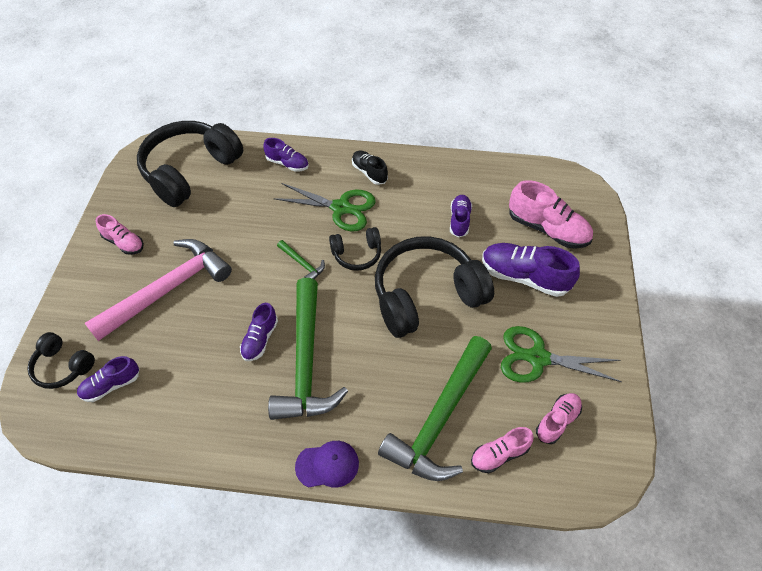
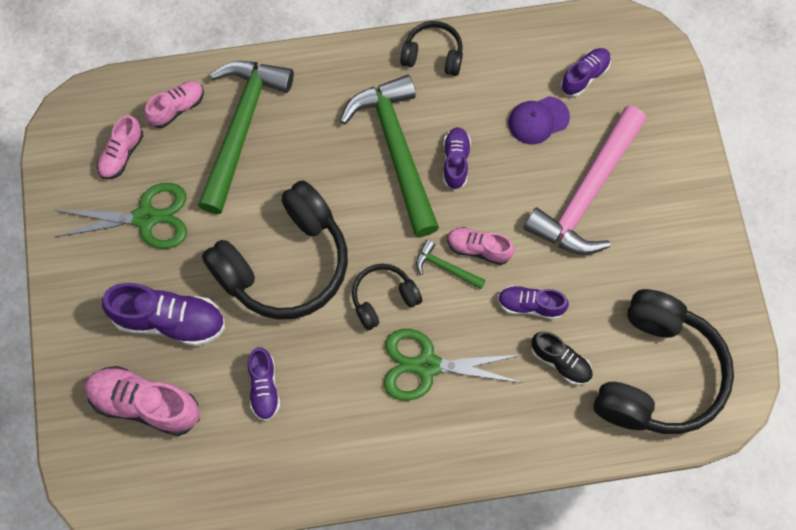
camera: 165 degrees right, 15 degrees up
black headphones [27,332,95,389] -> black headphones moved to [400,21,463,76]
pink shoe [95,214,144,255] -> pink shoe moved to [447,227,514,265]
purple shoe [263,138,309,172] -> purple shoe moved to [498,285,569,320]
purple cap [295,441,359,488] -> purple cap moved to [508,96,570,144]
black shoe [352,151,388,185] -> black shoe moved to [531,332,593,385]

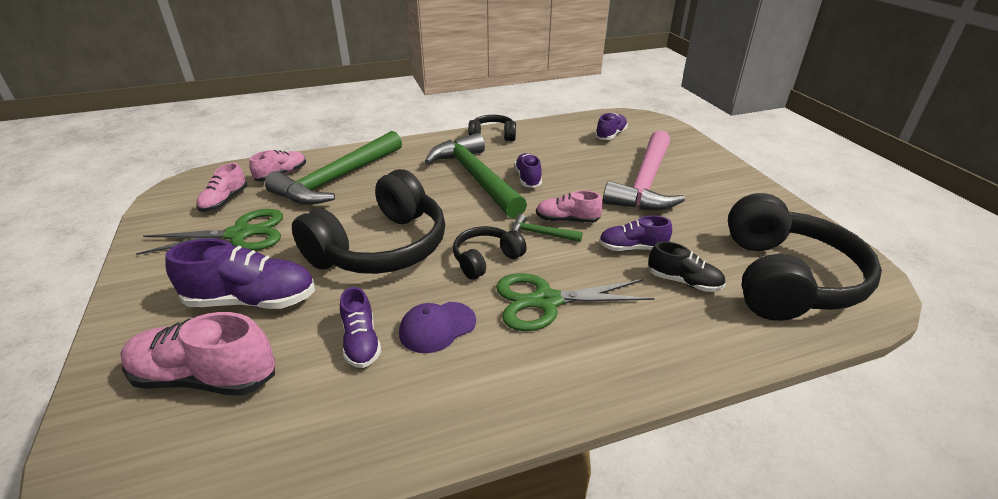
camera: 10 degrees left, 35 degrees down
green hammer [198,61,294,214] -> green hammer turned 150 degrees counterclockwise [265,131,402,205]
purple cap [508,96,570,144] -> purple cap moved to [399,302,476,353]

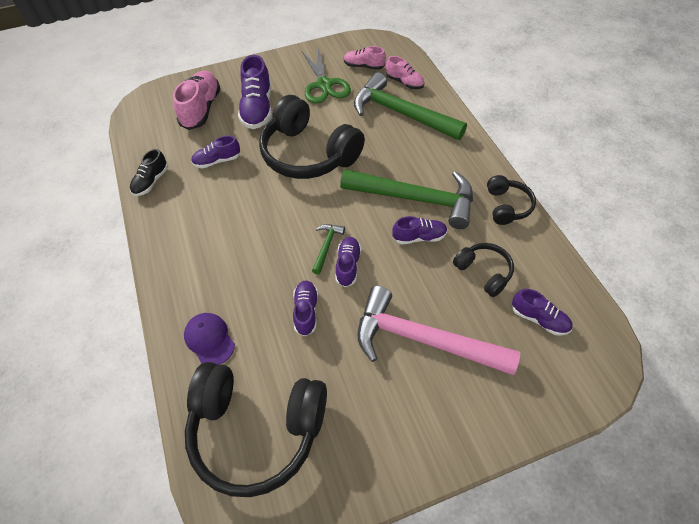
camera: 90 degrees right, 20 degrees up
purple cap [399,302,476,353] -> purple cap moved to [184,313,235,365]
green hammer [425,133,527,218] -> green hammer turned 45 degrees clockwise [340,169,473,229]
black headphones [453,226,527,279] -> black headphones moved to [453,243,514,297]
green scissors [496,273,655,331] -> none
pink shoe [536,190,603,223] -> purple shoe [335,237,361,287]
black shoe [648,241,726,292] -> black shoe moved to [130,149,168,196]

